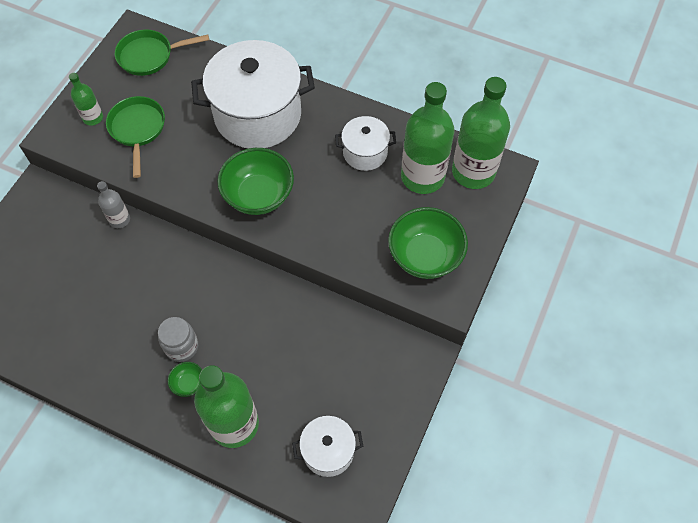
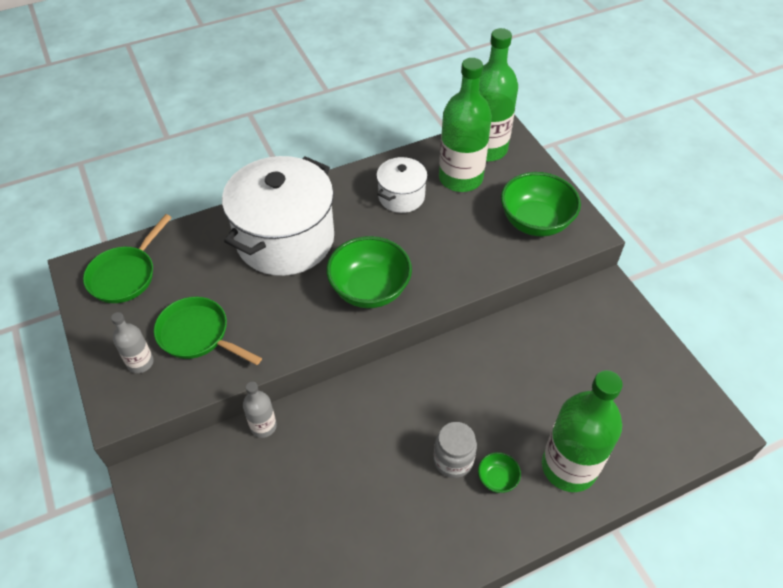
camera: 50 degrees left, 10 degrees down
green bottle [69,73,103,126] -> grey bottle [111,312,154,373]
white pot [292,416,363,477] -> none

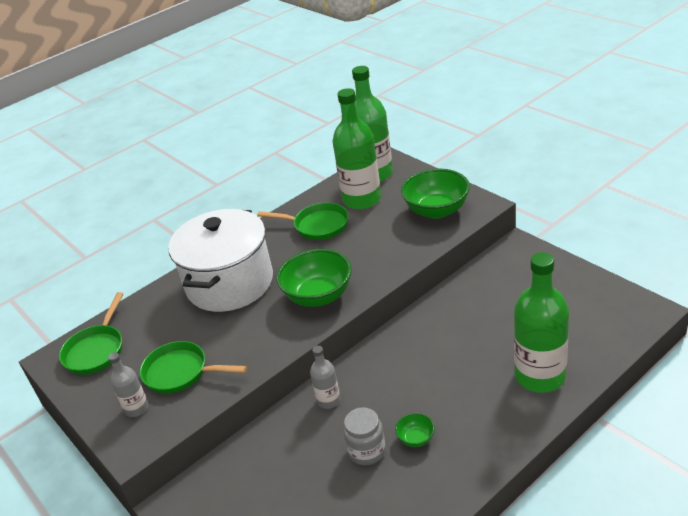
camera: 10 degrees left, 15 degrees down
grey bottle [243,382,277,438] -> grey bottle moved to [310,346,341,409]
white pot [376,157,428,213] -> green pan [257,203,349,240]
grey jar [434,422,477,478] -> grey jar moved to [344,407,386,465]
green bowl [478,452,521,493] -> green bowl moved to [395,413,435,447]

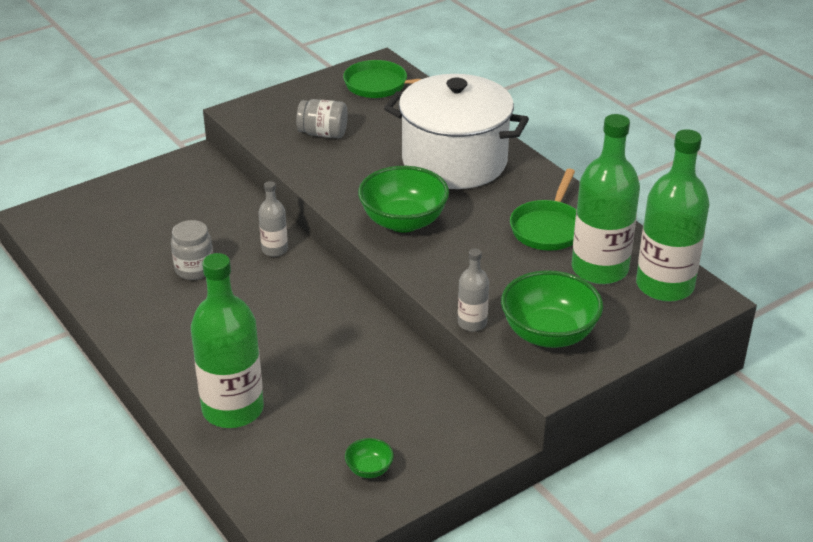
camera: 90 degrees right, 0 degrees up
grey bottle [108,352,149,417] -> grey bottle moved to [458,248,489,332]
green pan [140,341,247,394] -> grey jar [296,99,348,138]
green bowl [395,413,435,447] -> green bowl moved to [345,438,394,478]

